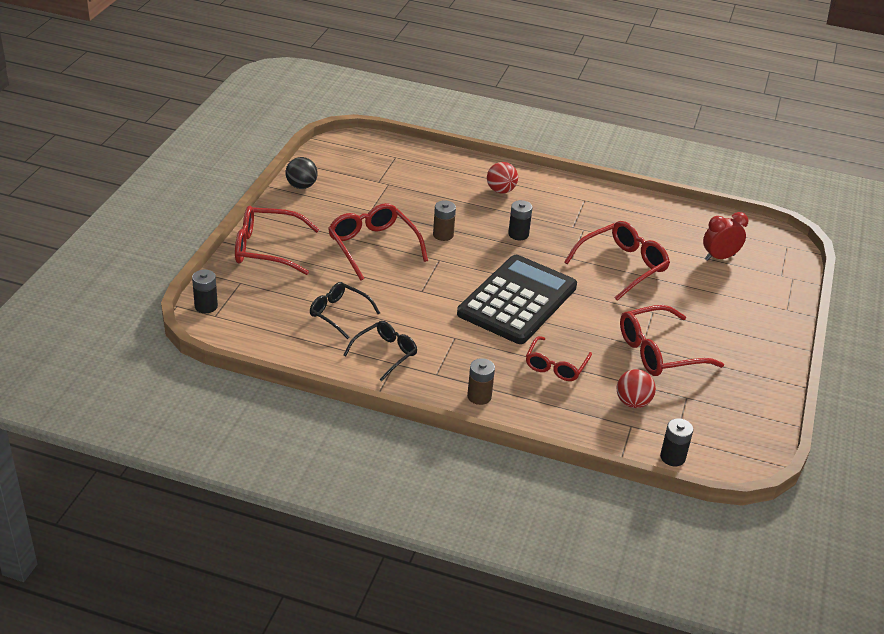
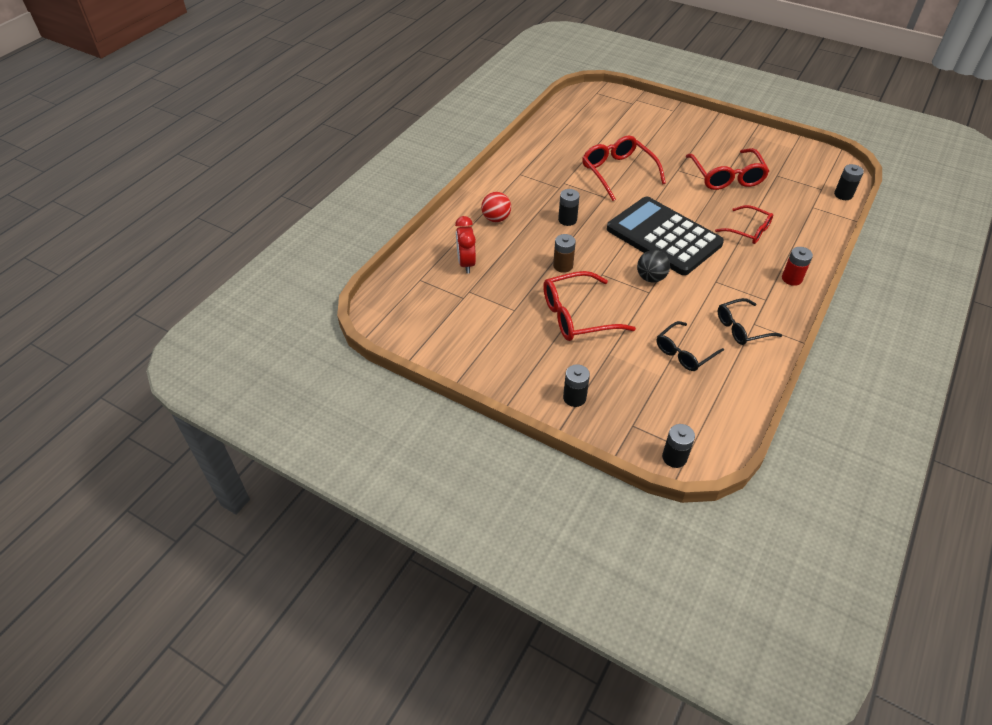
camera: 75 degrees left, 10 degrees up
red glasses [235,206,319,275] -> black battery [563,364,590,407]
black ball [286,157,318,189] -> black ball moved to [637,250,670,283]
black glasses [343,321,417,382] -> black glasses turned 75 degrees counterclockwise [718,298,782,345]
brown battery [467,358,495,405] -> red battery [782,247,813,286]
red ball [617,369,656,408] -> none
red clock [703,212,748,261] -> red clock moved to [455,216,476,274]

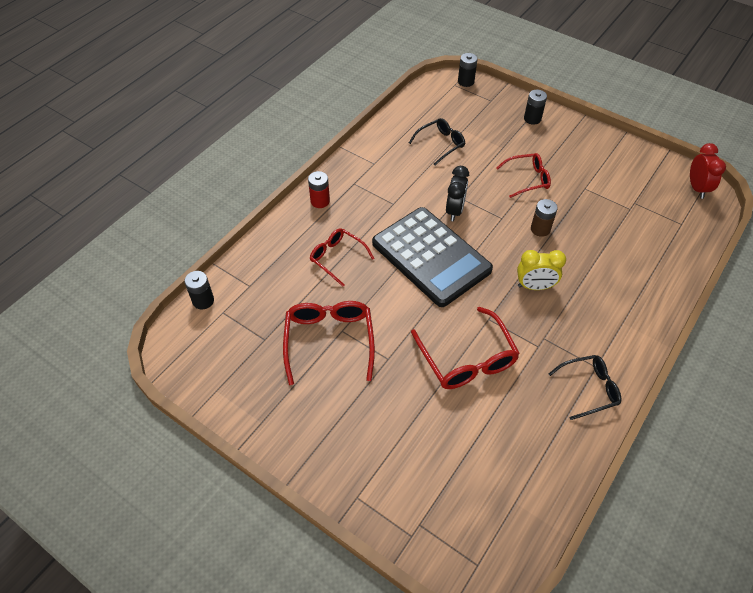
camera: 175 degrees left, 5 degrees up
red clock [455,216,476,274] -> red clock moved to [690,143,726,199]
red ball [481,192,511,222] -> none
red glasses [543,271,636,341] -> red glasses [496,153,551,198], size x0.65
black battery [558,189,580,226] -> yellow clock [517,250,566,290]
black ball [637,250,670,283] -> black clock [446,166,469,221]
black glasses [718,298,782,345] -> black glasses moved to [548,355,621,420]

